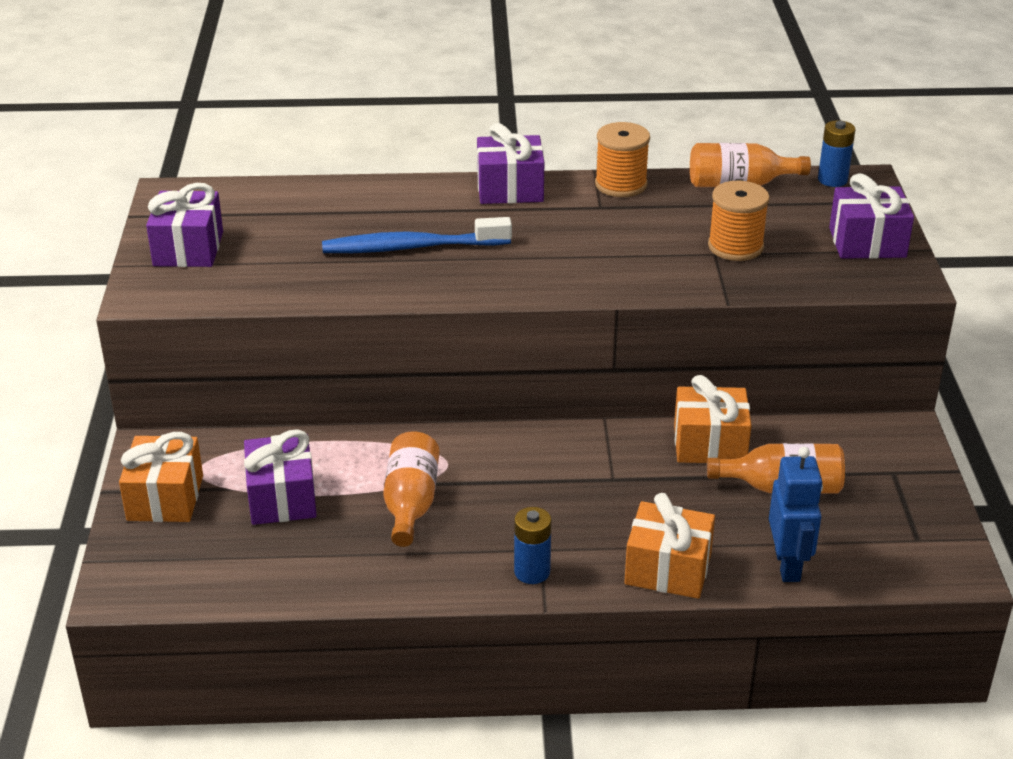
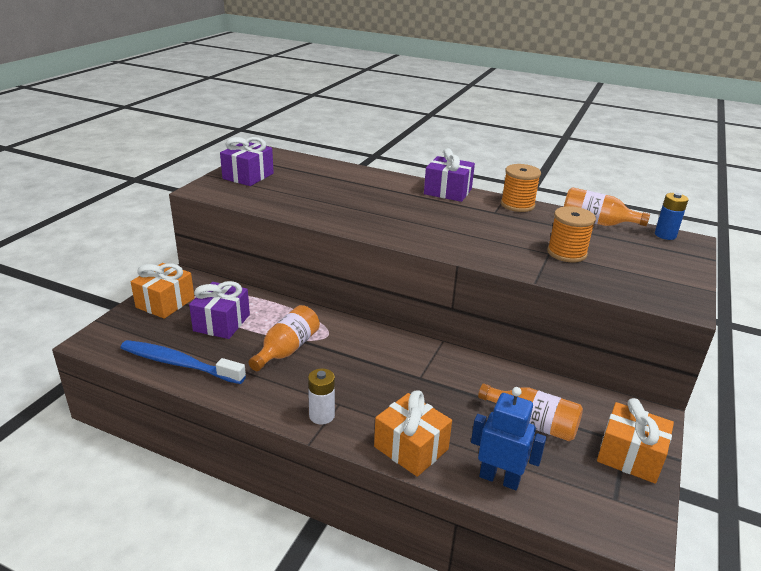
camera: 25 degrees right, 5 degrees down
blue toothbrush [322,217,512,253] -> blue toothbrush moved to [120,340,246,384]
blue battery [514,507,552,584] -> white battery [308,368,335,425]
orange gift [674,375,752,463] -> orange gift moved to [597,398,674,484]
blue robot [769,447,823,582] -> blue robot turned 90 degrees counterclockwise [471,387,546,490]
purple gift [829,173,914,259] -> none

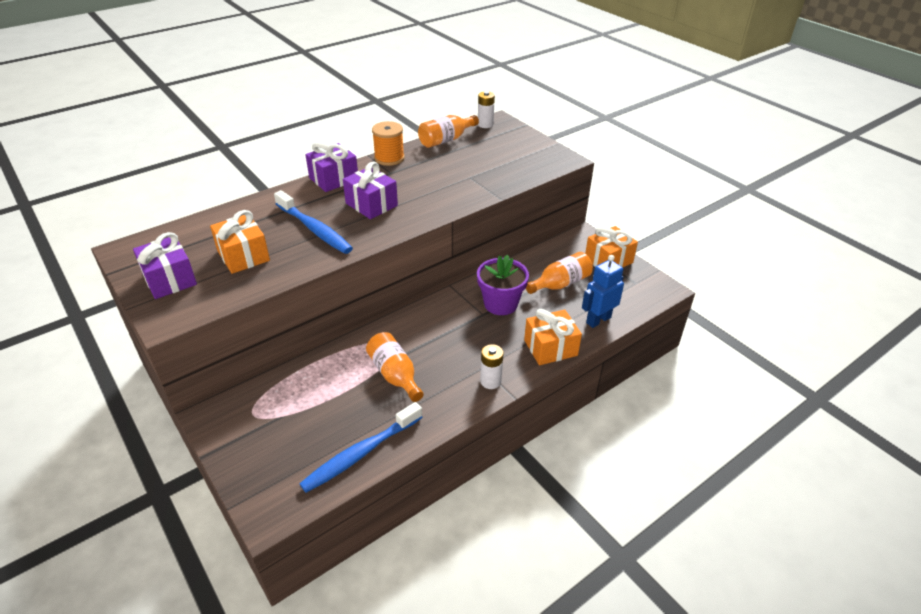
camera: 60 degrees left, 10 degrees up
orange gift [131,263,195,319] -> orange gift moved to [210,210,270,274]
purple gift [189,281,250,339] -> purple gift moved to [343,162,398,219]
orange spool [547,206,596,263] -> none
blue battery [655,193,689,240] -> white battery [478,91,495,128]
none -> blue toothbrush [274,190,353,254]
none -> purple flower pot [477,255,529,315]

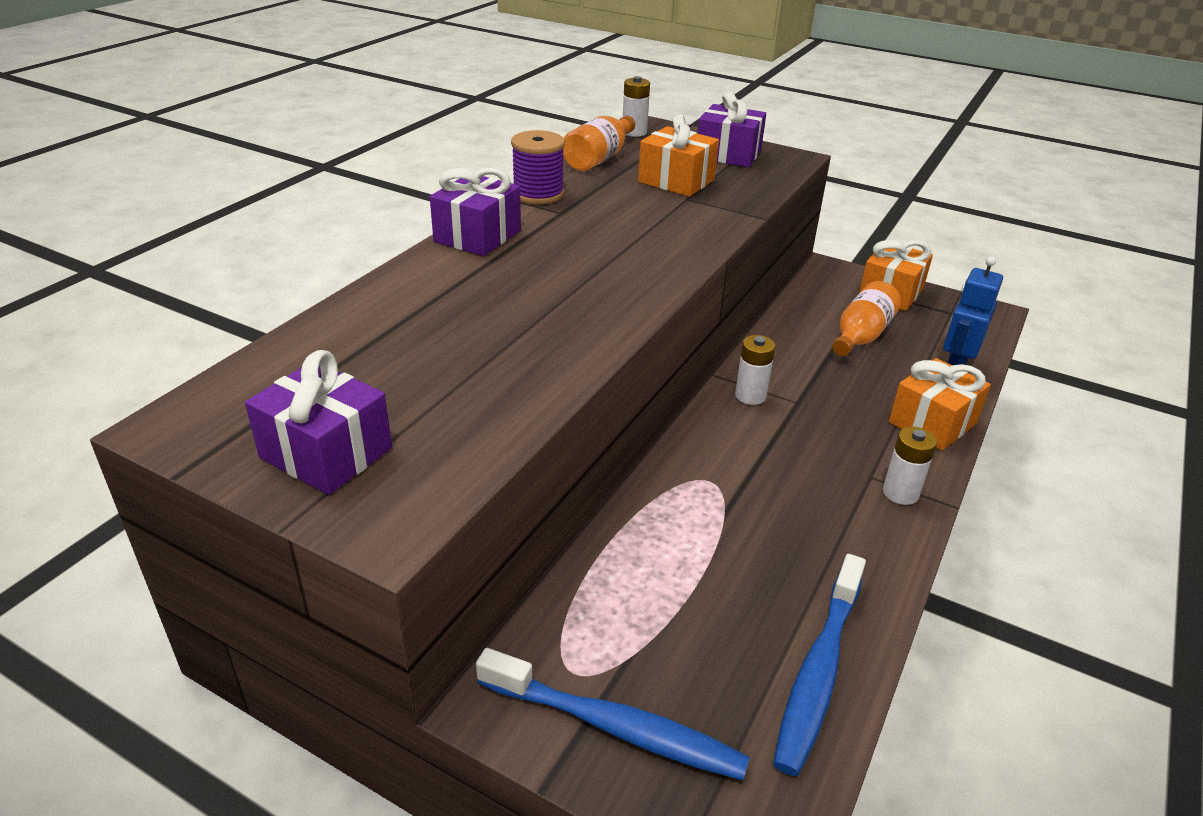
camera: 25 degrees left, 5 degrees down
orange gift [210,210,270,274] -> orange gift moved to [638,114,719,197]
blue toothbrush [274,190,353,254] -> blue toothbrush moved to [476,648,750,780]
purple gift [343,162,398,219] -> purple gift moved to [697,92,766,167]
orange bottle [366,332,424,402] -> none
orange spool [372,121,405,166] -> purple spool [511,130,565,204]
purple flower pot [477,255,529,315] -> none
none -> white battery [735,335,776,405]

